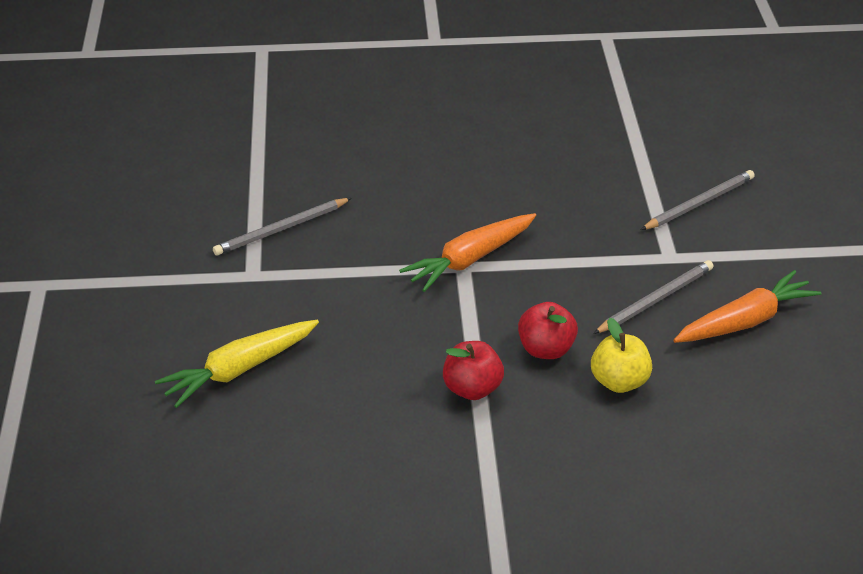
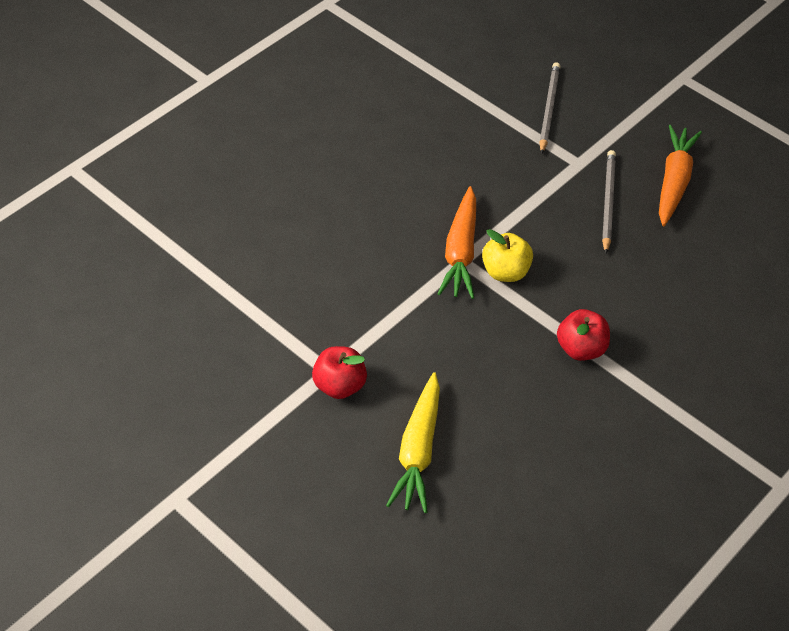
camera: 45 degrees left, 10 degrees up
grey pencil [213,198,352,256] -> none
red apple [518,302,578,359] -> red apple moved to [312,346,367,399]
yellow apple [591,318,652,393] -> yellow apple moved to [482,229,533,282]

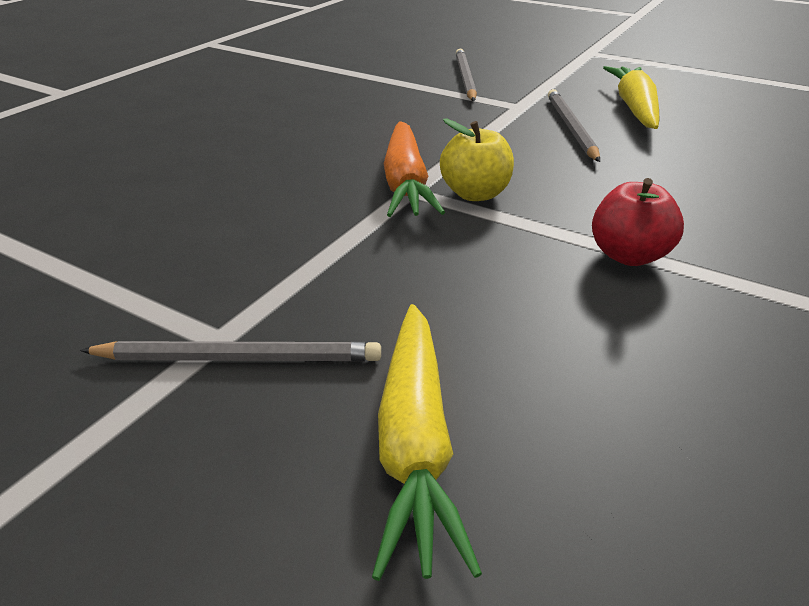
camera: 10 degrees left, 15 degrees down
red apple [312,346,367,399] -> grey pencil [80,341,381,362]
orange carrot [659,125,702,226] -> yellow carrot [603,66,660,129]

